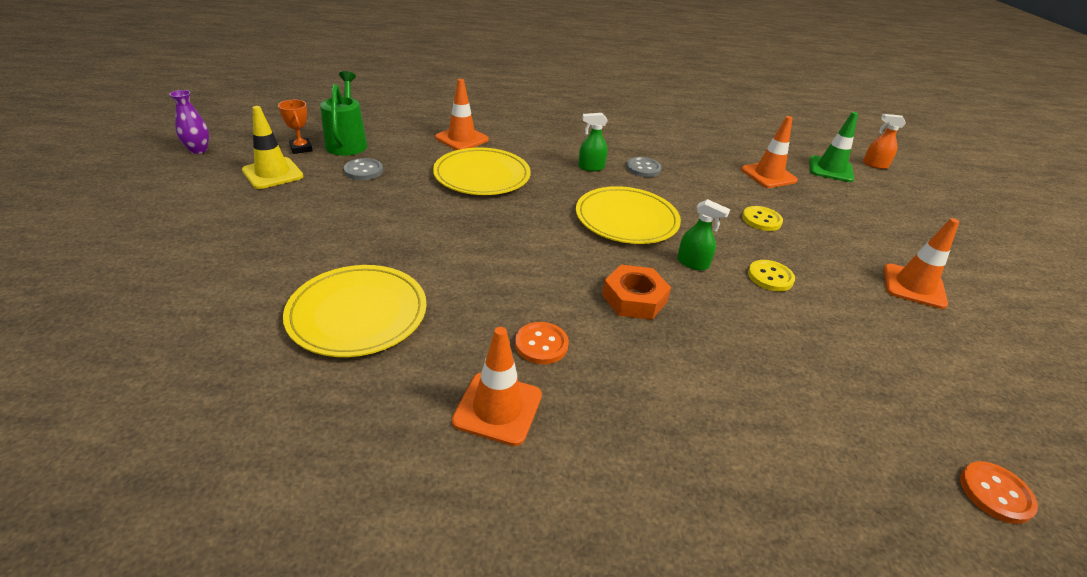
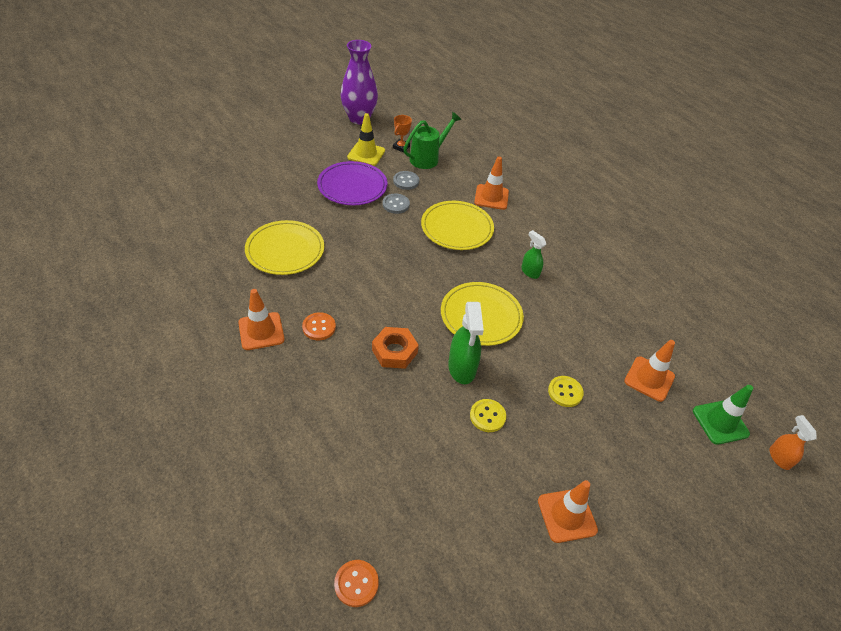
camera: 55 degrees right, 10 degrees up
purple vase [170,90,209,154] -> purple vase [341,40,378,124], size x2.03
grey button [626,157,662,177] -> grey button moved to [383,194,410,214]
green spray bottle [677,199,730,270] -> green spray bottle [448,302,484,384], size x1.68
none -> purple plate [317,161,388,206]

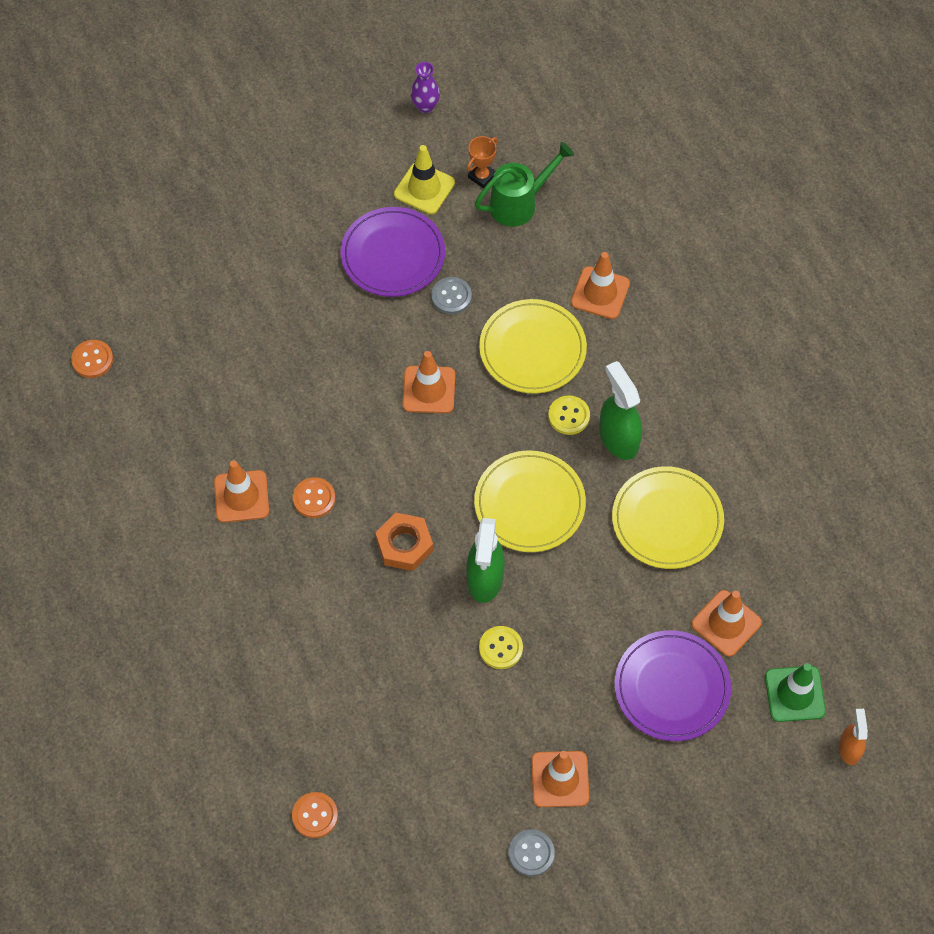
camera: 15 degrees right, 15 degrees up
yellow plate [245,220,324,275] -> yellow plate moved to [612,466,724,569]
purple vase [341,40,378,124] -> purple vase [411,62,440,113], size x0.49
grey button [393,171,419,190] -> grey button moved to [508,829,555,876]
green spray bottle [521,230,546,279] -> green spray bottle [599,361,642,460], size x1.68
yellow button [548,376,584,407] -> yellow button moved to [548,396,590,435]
none -> orange button [71,340,113,378]
none -> orange traffic cone [403,351,455,413]
none -> purple plate [614,630,731,741]

